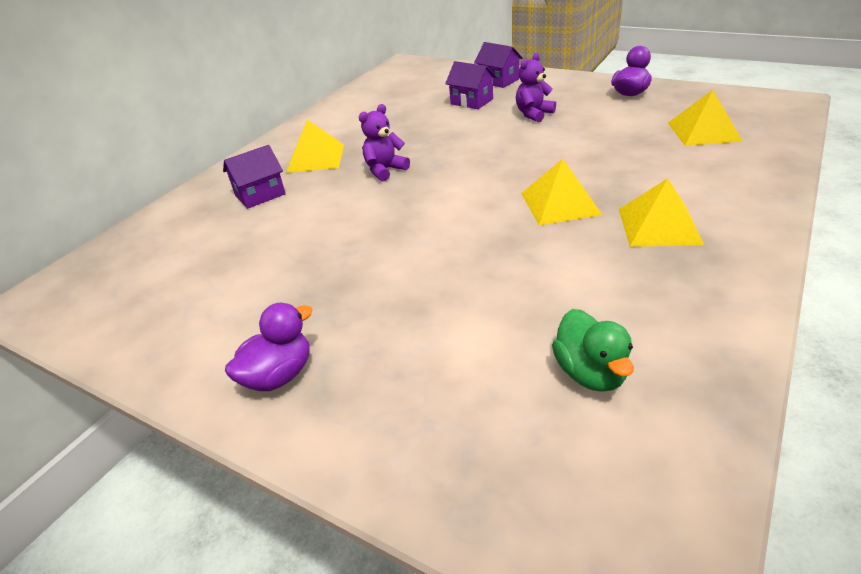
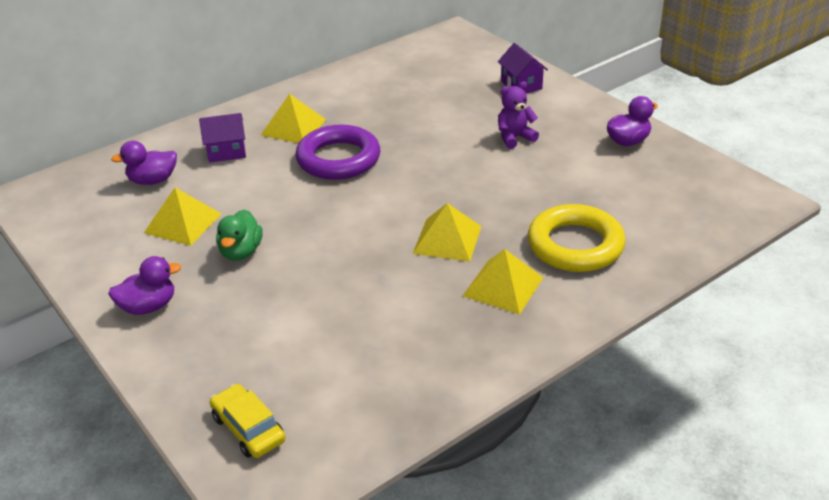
camera: 20 degrees right, 0 degrees up
purple teddy bear [359,104,410,181] -> purple ring [295,125,380,180]
purple house [445,61,496,109] -> none
green duck [552,309,634,392] -> green duck moved to [216,209,263,261]
yellow pyramid [668,90,742,146] -> yellow pyramid moved to [144,188,221,246]
none -> purple duck [111,141,177,185]
none -> yellow car [210,384,285,458]
none -> yellow ring [528,204,626,272]

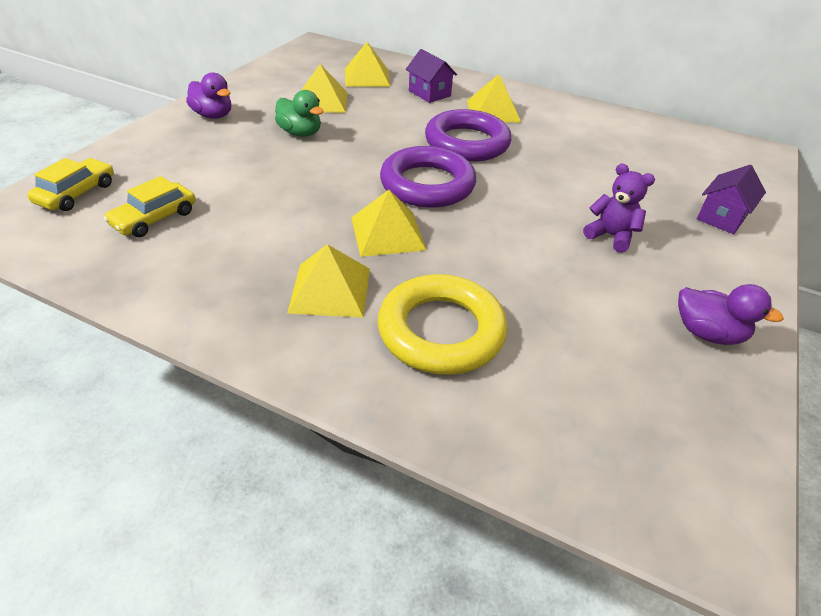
camera: 60 degrees right, 5 degrees up
purple duck [111,141,177,185] -> yellow pyramid [345,42,391,87]
green duck [216,209,263,261] -> green duck turned 120 degrees counterclockwise [275,90,324,137]
none -> yellow car [104,176,196,237]
none -> purple ring [380,146,476,208]

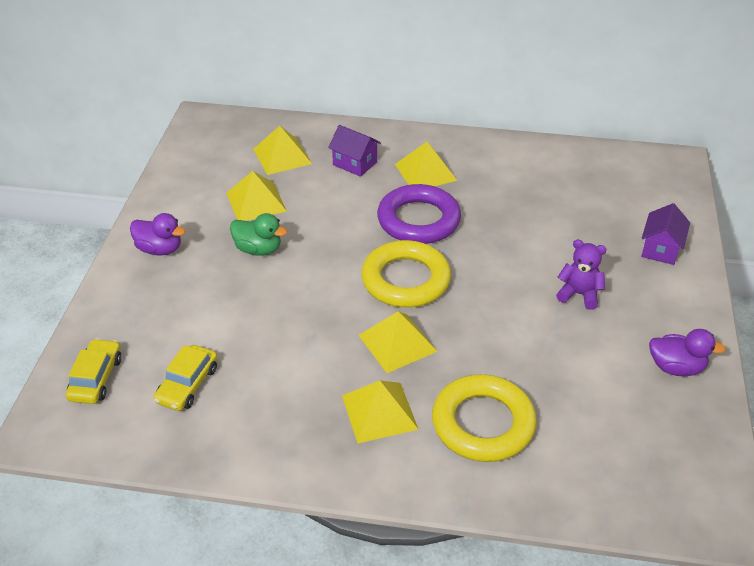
camera: 15 degrees left, 0 degrees up
purple ring [380,146,476,208] -> yellow ring [361,240,451,308]

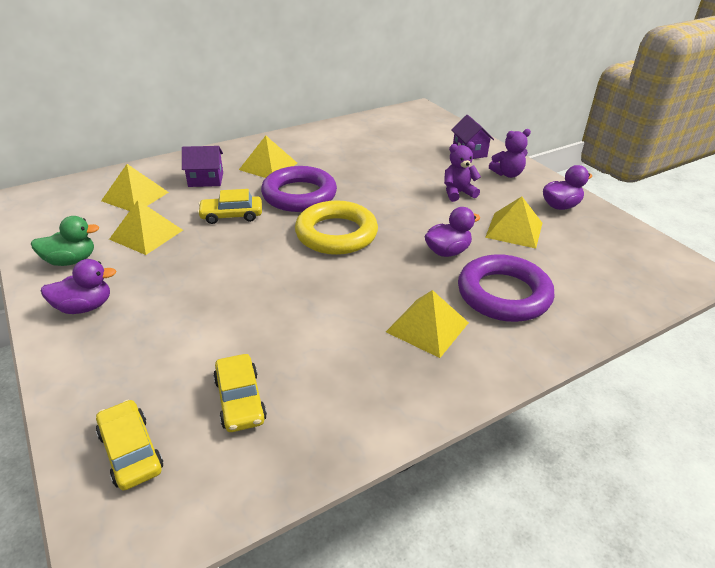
camera: 40 degrees left, 5 degrees down
green duck [230,213,287,256] -> green duck moved to [31,216,100,266]
yellow pyramid [358,311,438,373] -> yellow pyramid moved to [485,196,542,249]
yellow ring [432,374,537,462] -> purple ring [458,254,555,322]
none -> yellow car [197,189,262,224]
none -> purple duck [425,207,480,257]
none -> purple teddy bear [489,129,531,178]

